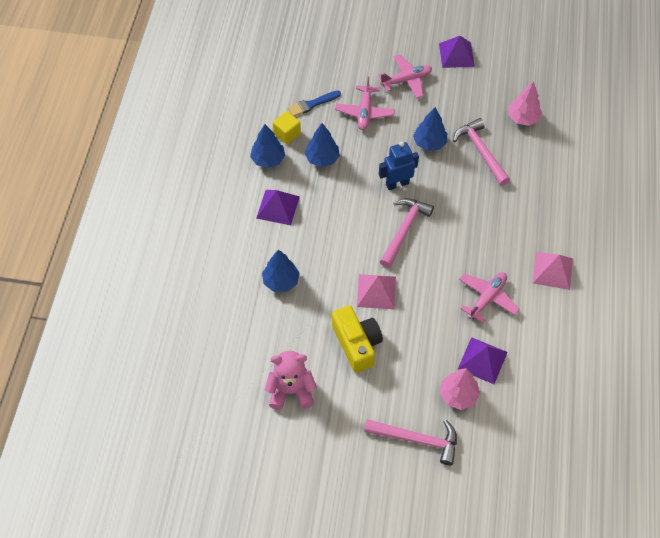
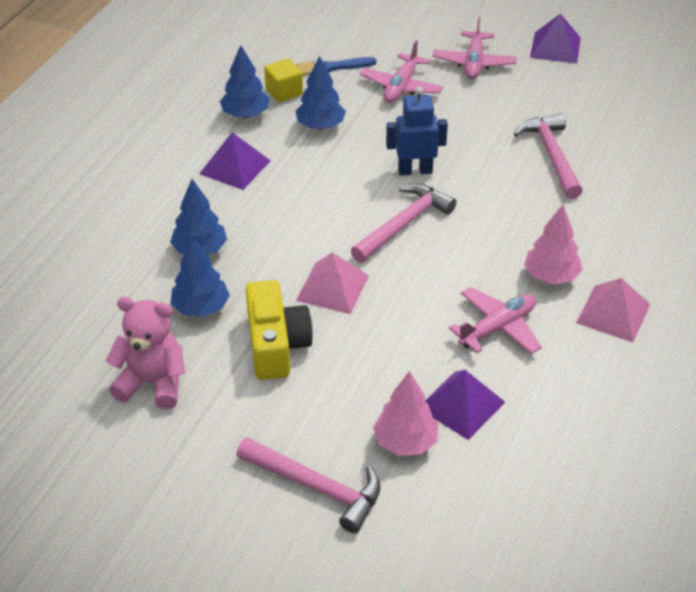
camera: 15 degrees right, 15 degrees down
pink plane [378,55,432,99] -> pink plane turned 105 degrees clockwise [433,16,517,79]
blue tree [413,107,447,151] -> blue tree moved to [170,236,230,317]
pink tree [508,81,542,126] -> pink tree moved to [524,205,582,284]

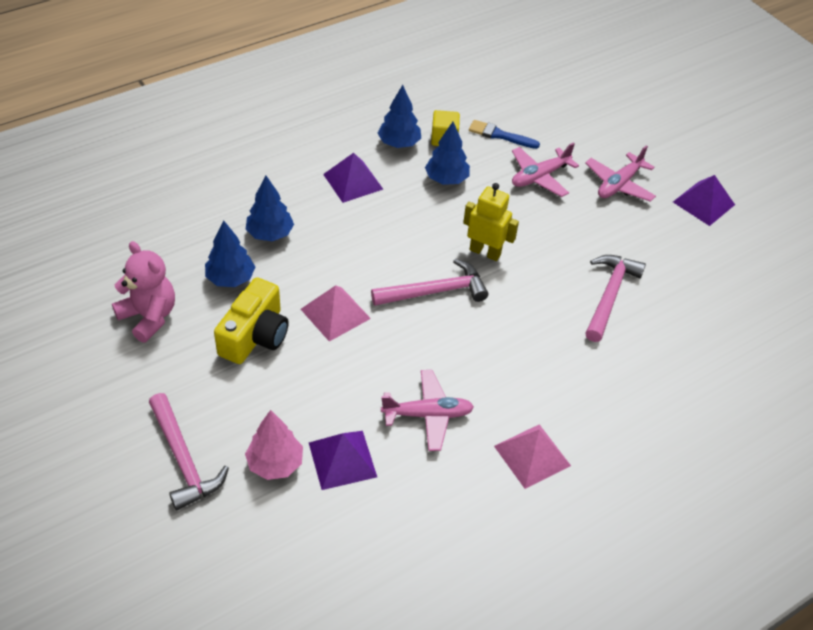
camera: 30 degrees right, 5 degrees up
blue robot [386,86,448,176] -> yellow robot [463,183,519,261]
pink tree [524,205,582,284] -> none

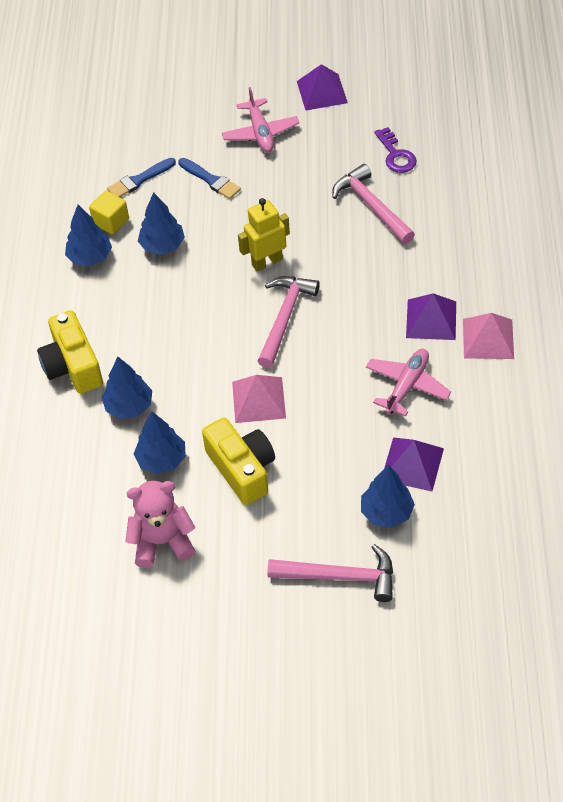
camera: 50 degrees left, 5 degrees up
pink tree [245,410,303,480] -> blue tree [361,465,415,528]
purple pyramid [323,153,383,203] -> purple pyramid moved to [406,293,456,340]
pink plane [512,142,579,197] -> blue brush [178,158,241,199]
none -> yellow camera [37,310,103,394]
none -> purple key [374,127,417,173]

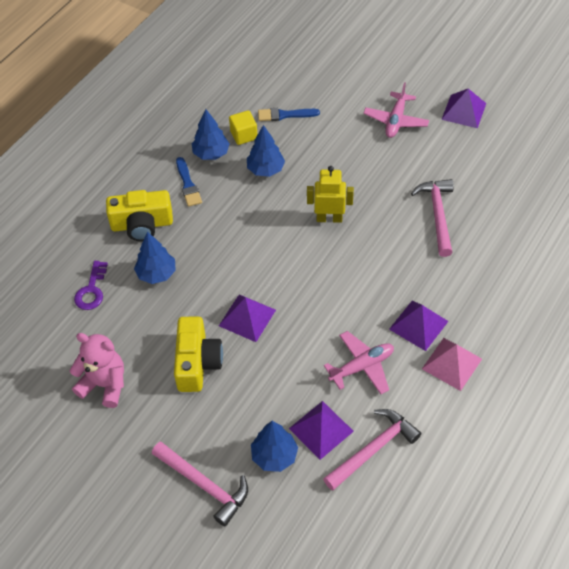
camera: 30 degrees right, 0 degrees up
yellow camera [37,310,103,394] -> yellow camera turned 105 degrees counterclockwise [106,190,173,241]
blue tree [134,411,186,474] -> none
blue brush [178,158,241,199] -> blue brush moved to [176,157,202,207]
pink pyramid [232,375,286,423] -> purple pyramid [219,294,276,342]
pink hammer [258,276,320,368] -> pink hammer moved to [323,409,421,491]
purple key [374,127,417,173] -> purple key moved to [74,261,108,310]

